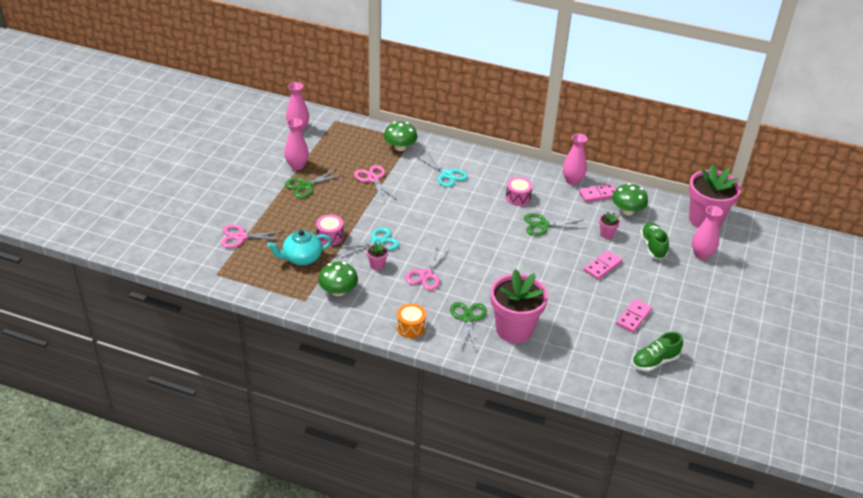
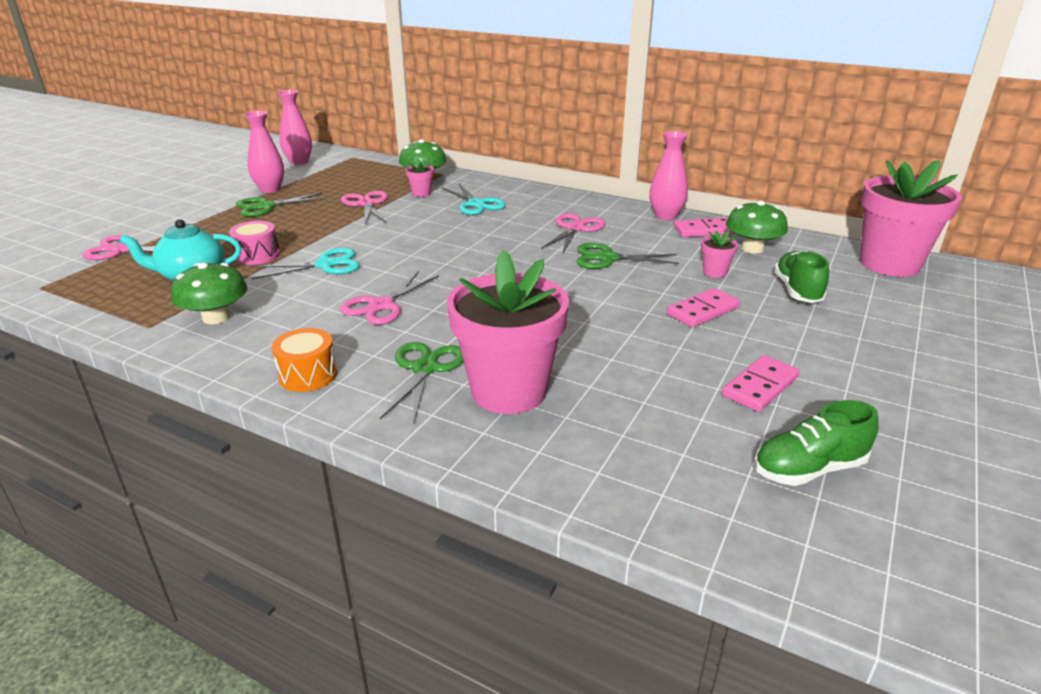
camera: 10 degrees right, 10 degrees down
pink flower pot [367,242,388,270] -> pink flower pot moved to [405,158,434,197]
pink drum [506,177,533,206] -> pink scissors [541,213,605,253]
pink vase [692,206,723,260] -> none

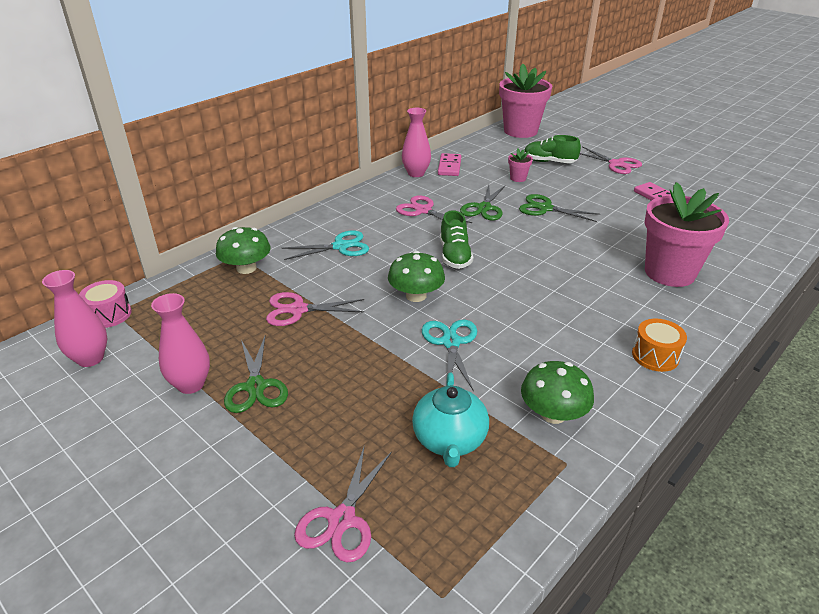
camera: 75 degrees left, 5 degrees up
pink drum [229,221,280,265] -> pink drum moved to [79,280,132,328]
pink scissors [340,271,439,325] -> pink scissors moved to [580,146,642,174]
green scissors [380,342,464,422] -> green scissors moved to [519,194,600,222]
pink flower pot [405,158,434,197] -> none
pink domino [667,288,740,327] -> none
green mushroom [726,201,788,254] -> green mushroom moved to [388,251,445,302]
green shoe [754,400,879,486] -> green shoe moved to [440,210,473,269]

